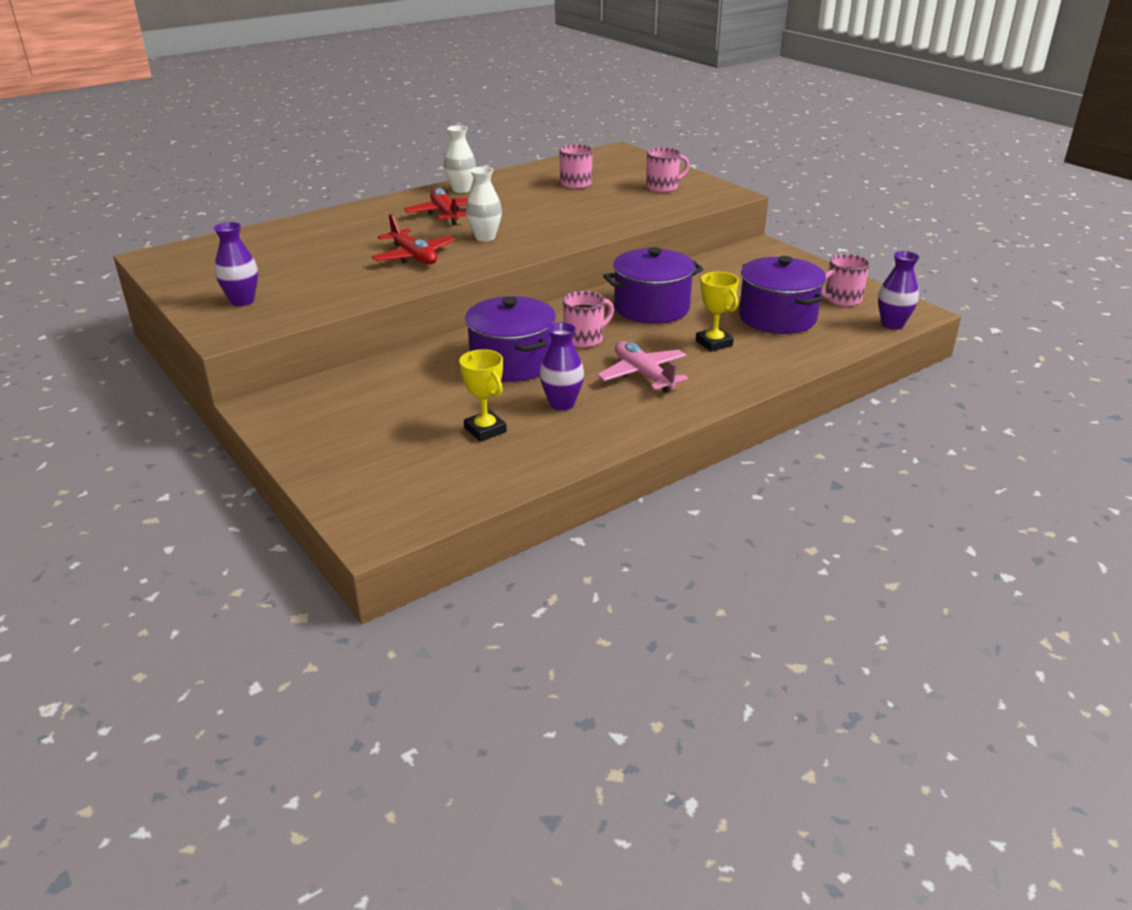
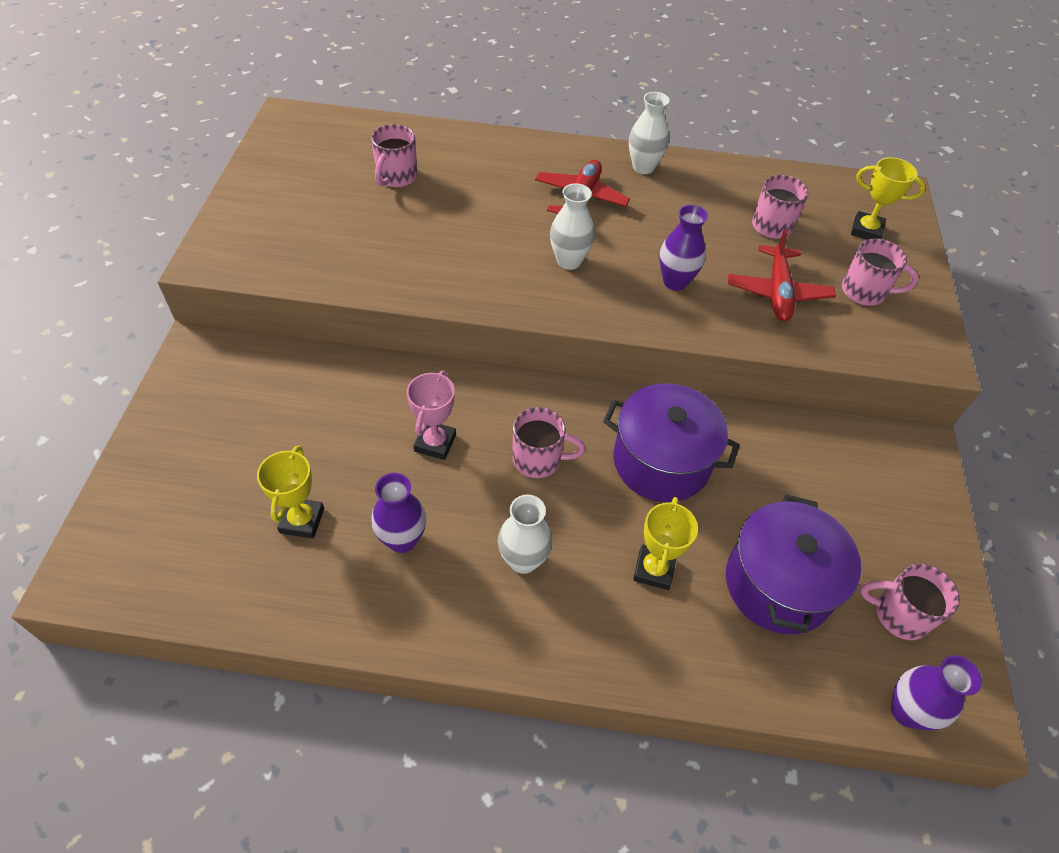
camera: 40 degrees right, 20 degrees up
purple vase [214,222,258,306] -> purple vase moved to [659,205,708,291]
red plane [371,214,455,265] -> red plane moved to [728,228,836,321]
purple pot [465,296,556,382] -> pink trophy [407,371,456,460]
pink plane [597,341,688,393] -> white vase [498,495,552,574]
none -> pink mug [371,124,417,187]
none -> yellow trophy [851,157,926,240]

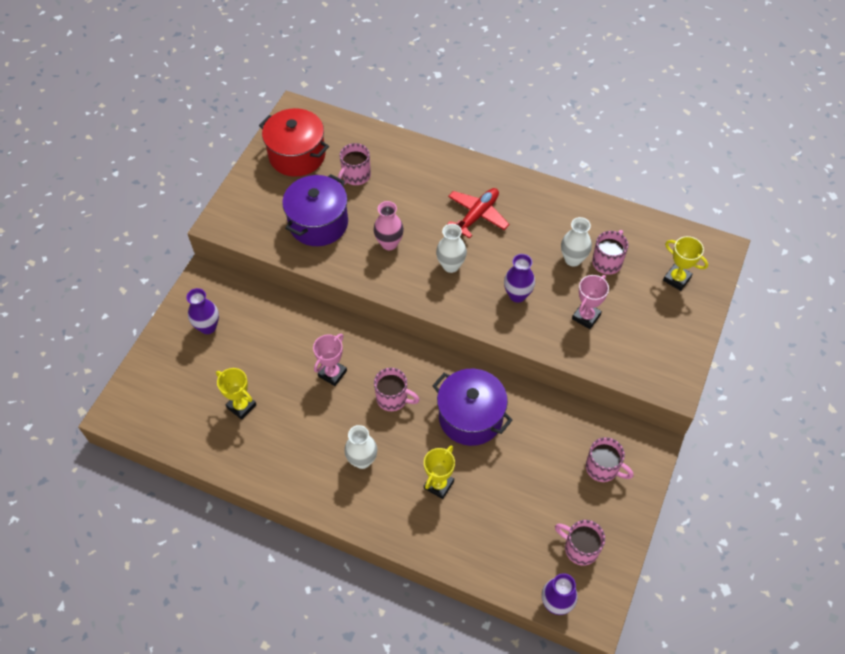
camera: 20 degrees right, 5 degrees up
yellow trophy [257,445,324,538] -> yellow trophy turned 75 degrees counterclockwise [216,368,256,420]
purple vase [371,473,426,553] -> purple vase moved to [186,288,219,334]
white vase [629,92,670,174] -> white vase moved to [561,217,592,267]
purple pot [726,494,861,634] -> purple pot moved to [282,174,348,246]
red plane [728,228,836,321] -> pink trophy [572,275,609,329]
pink mug [842,239,919,306] -> pink mug moved to [586,437,634,482]
none -> red pot [259,108,329,177]
none -> pink vase [374,201,404,250]

